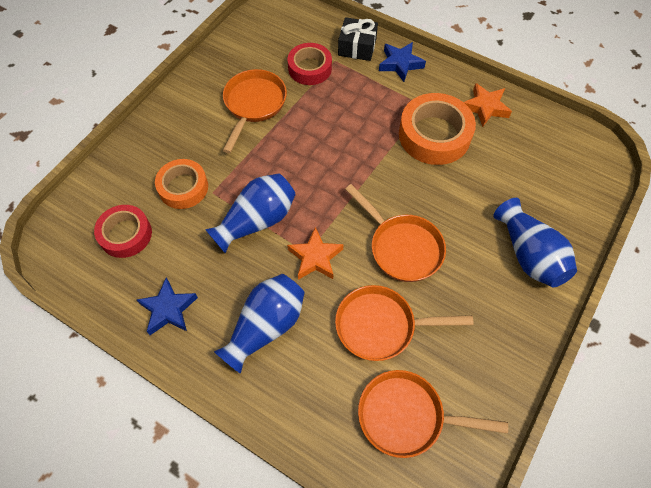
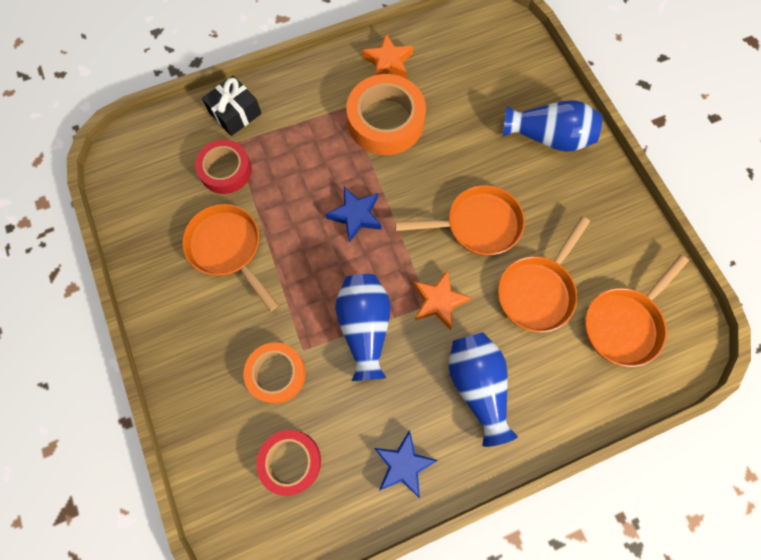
camera: 55 degrees left, 10 degrees up
blue star [379,42,426,82] -> blue star moved to [326,187,381,242]

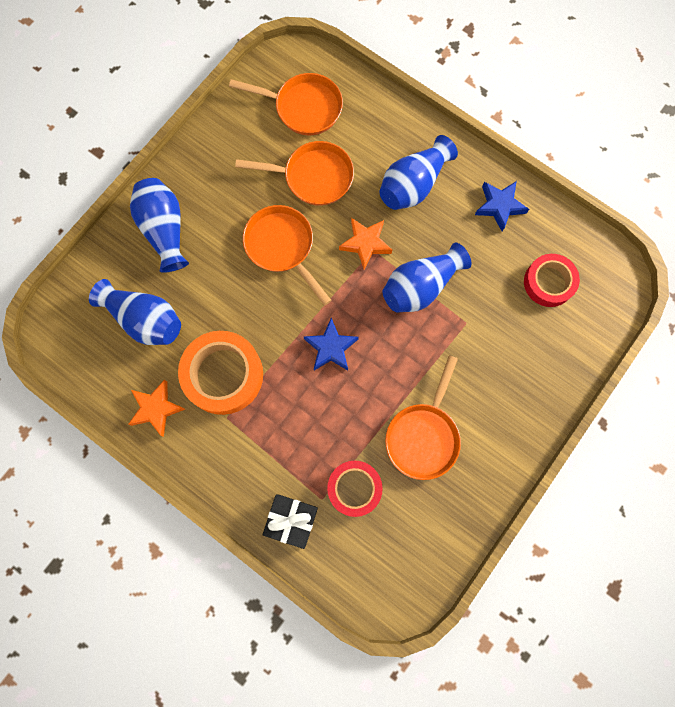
camera: 120 degrees left, 5 degrees up
orange tape [244,342,306,404] -> none
none -> blue vase [89,279,181,345]

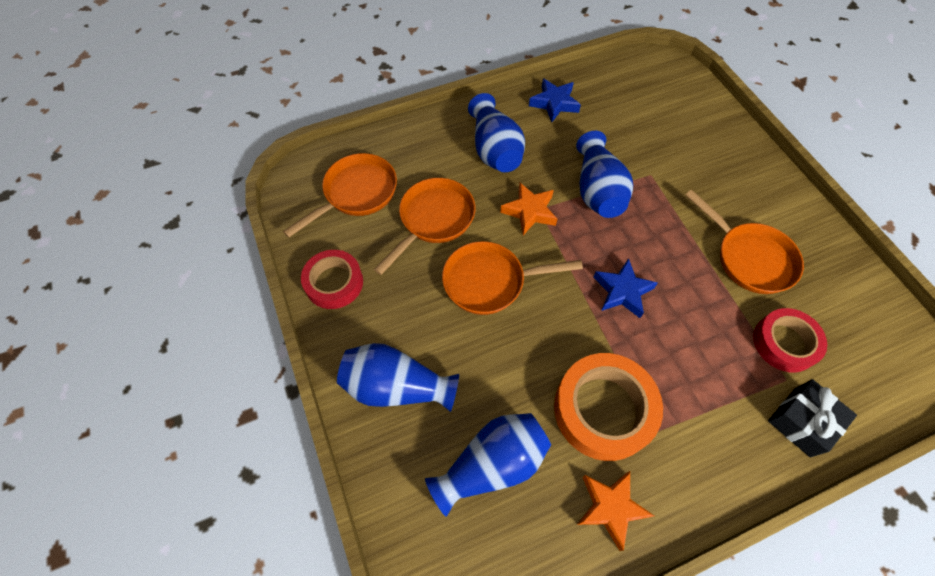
camera: 60 degrees left, 15 degrees down
red tape [524,254,580,307] -> red tape moved to [301,250,363,309]

